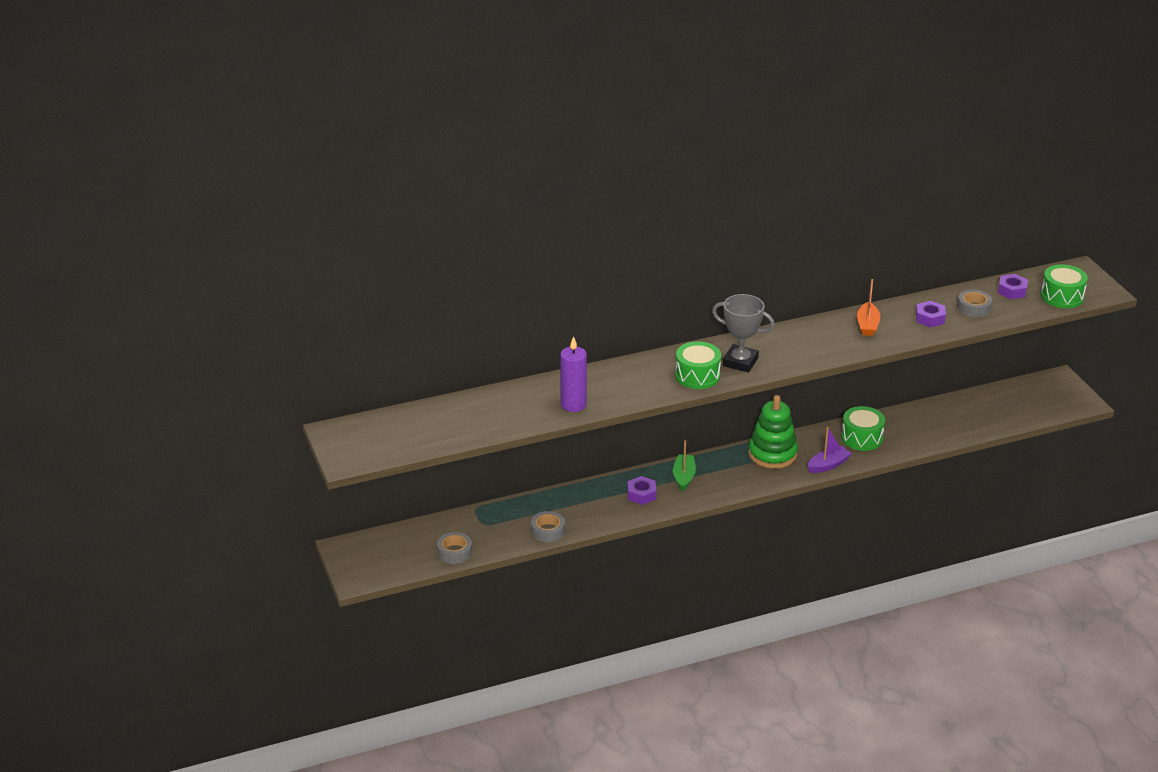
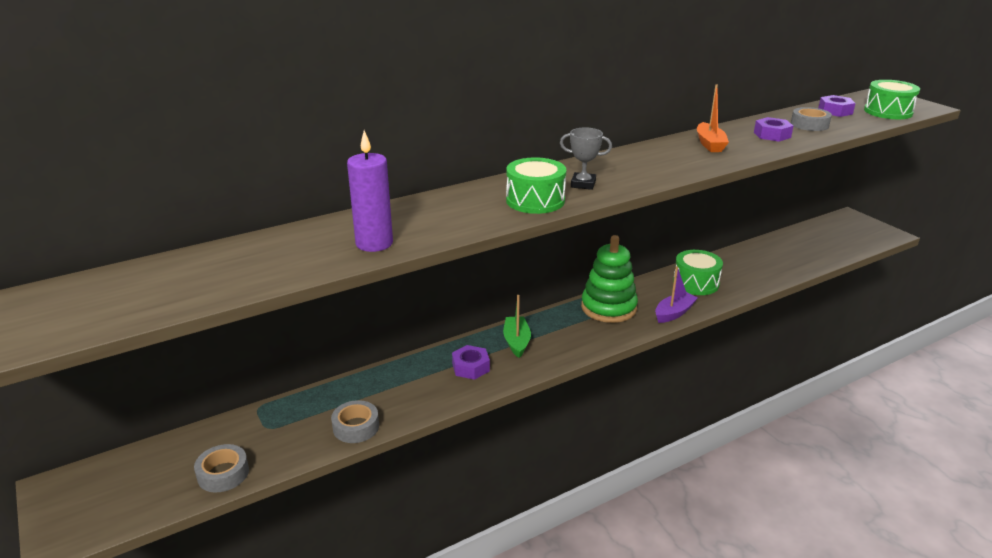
camera: 10 degrees left, 5 degrees down
grey trophy [712,294,775,372] -> grey trophy [560,127,612,190], size x0.62

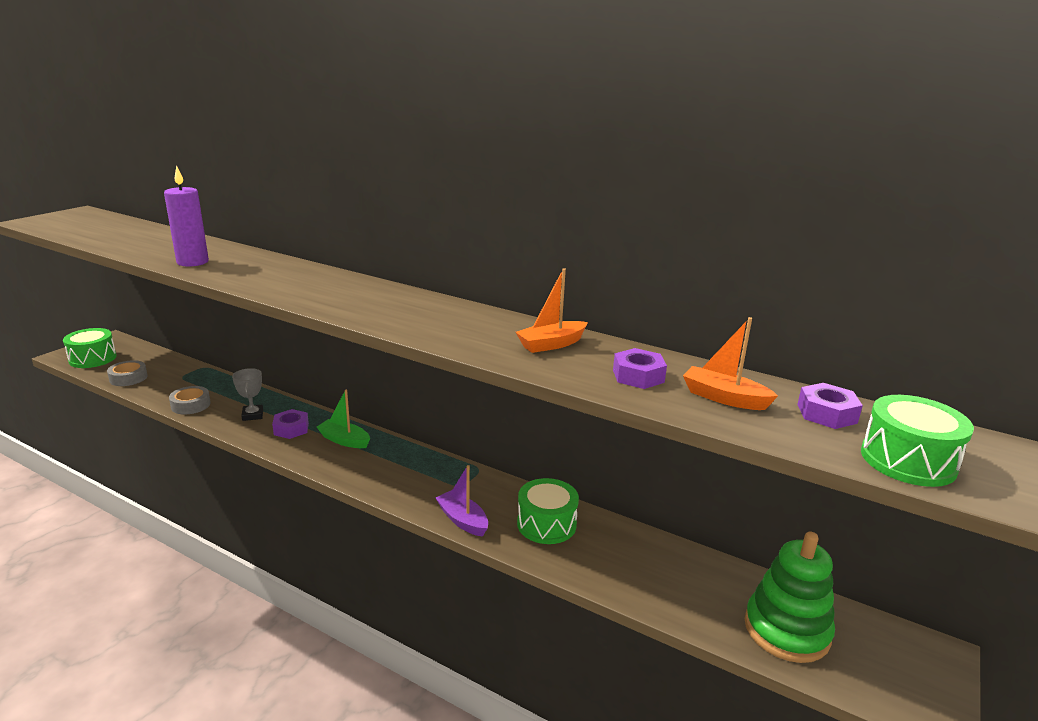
camera: 60 degrees right, 5 degrees down
green boat [503,295,531,358] -> green boat turned 120 degrees counterclockwise [317,390,370,448]
green drum [506,157,566,214] -> green drum moved to [63,328,117,368]
grey trophy [560,127,612,190] -> grey trophy moved to [232,368,263,421]
green stacking toy [581,235,638,323] -> green stacking toy moved to [745,532,835,663]
purple boat [655,266,698,323] -> purple boat turned 150 degrees counterclockwise [435,465,488,537]
grey tape [791,107,832,131] -> orange boat [683,317,778,410]

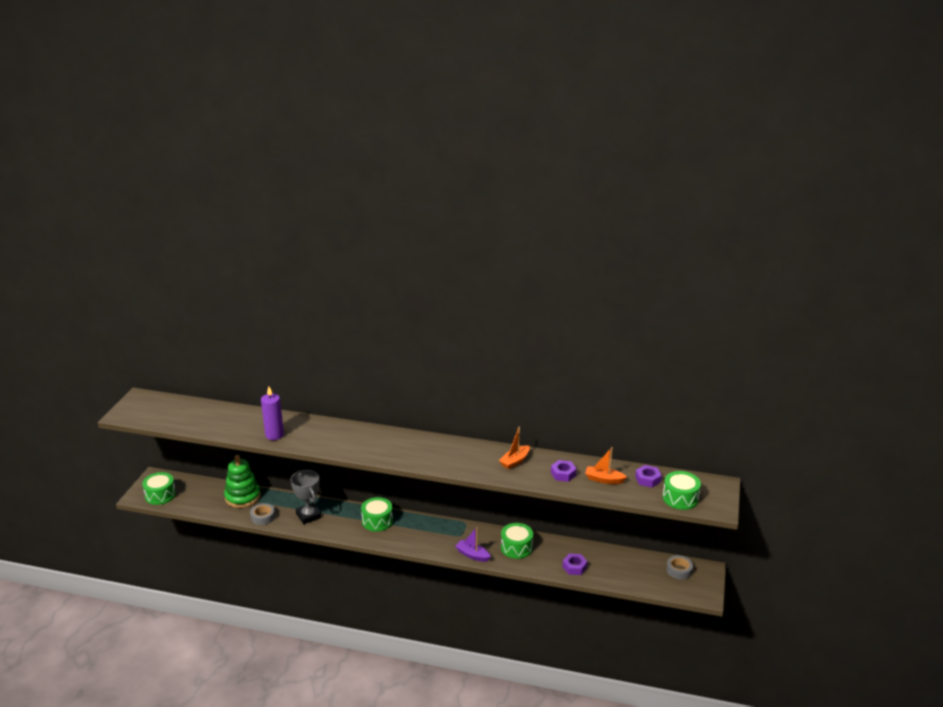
camera: 15 degrees left, 5 degrees up
grey tape [107,360,148,386] -> grey tape moved to [666,555,693,579]
grey trophy [232,368,263,421] -> grey trophy [291,470,321,524], size x1.60
purple nut [272,409,309,439] -> purple nut moved to [563,554,588,575]
green boat [317,390,370,448] -> green drum [361,497,393,532]
green stacking toy [745,532,835,663] -> green stacking toy moved to [224,455,261,508]

